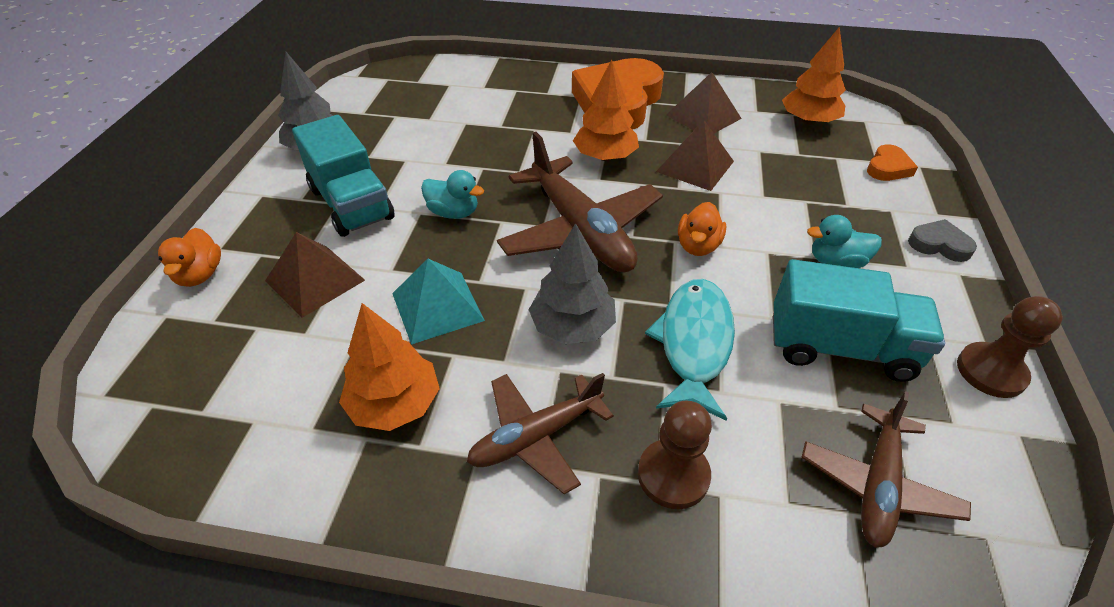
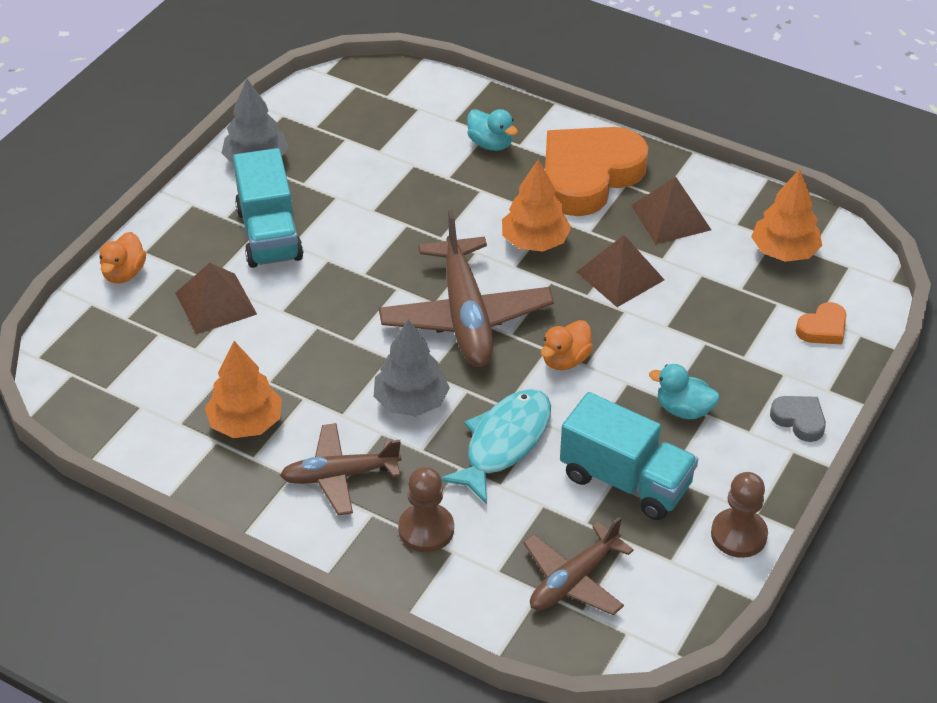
camera: 20 degrees right, 0 degrees up
turquoise pyramid [392,259,485,344] -> none
turquoise duck [421,170,484,219] -> turquoise duck moved to [467,109,518,151]

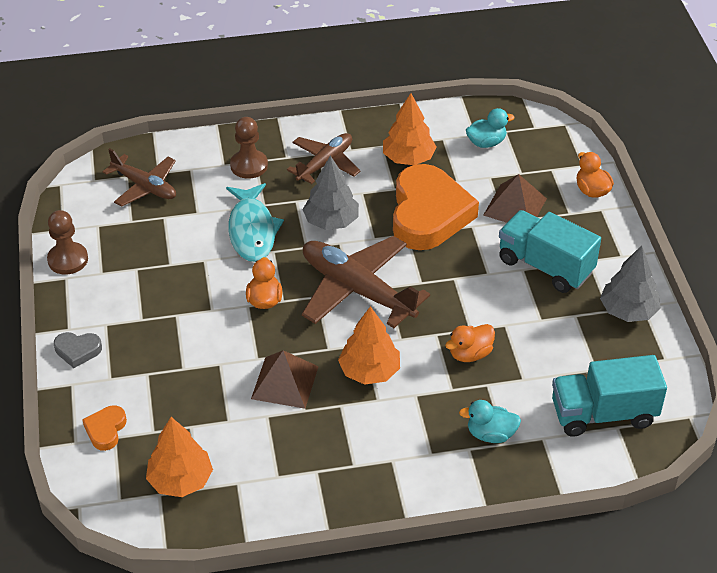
camera: 140 degrees right, 0 degrees up
brown plane [523,516,634,615] -> brown plane turned 120 degrees clockwise [103,148,176,207]
orange heart [545,127,648,216] -> orange heart moved to [393,164,479,250]
turquoise truck [560,392,698,520] -> turquoise truck moved to [552,355,667,437]
brown pyramid [631,177,711,244] -> none
turquoise duck [649,364,719,419] -> turquoise duck moved to [466,108,515,148]
none -> orange duck [445,324,495,362]

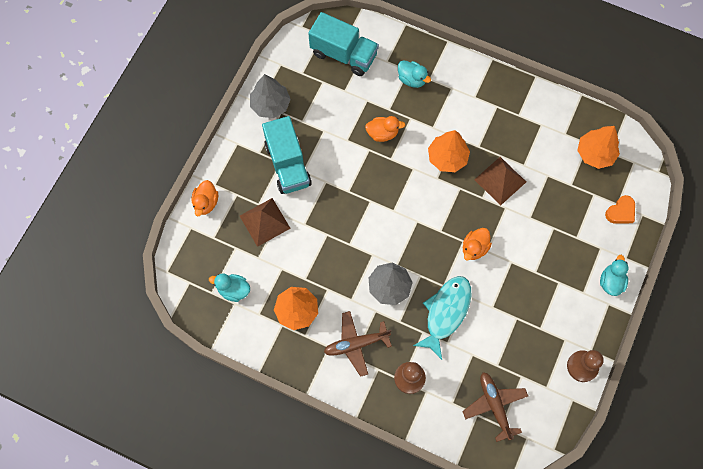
camera: 145 degrees left, 25 degrees up
grey heart [54,332,102,368] -> turquoise duck [600,255,629,296]
brown plane [302,236,430,328] -> none
orange heart [393,164,479,250] -> none

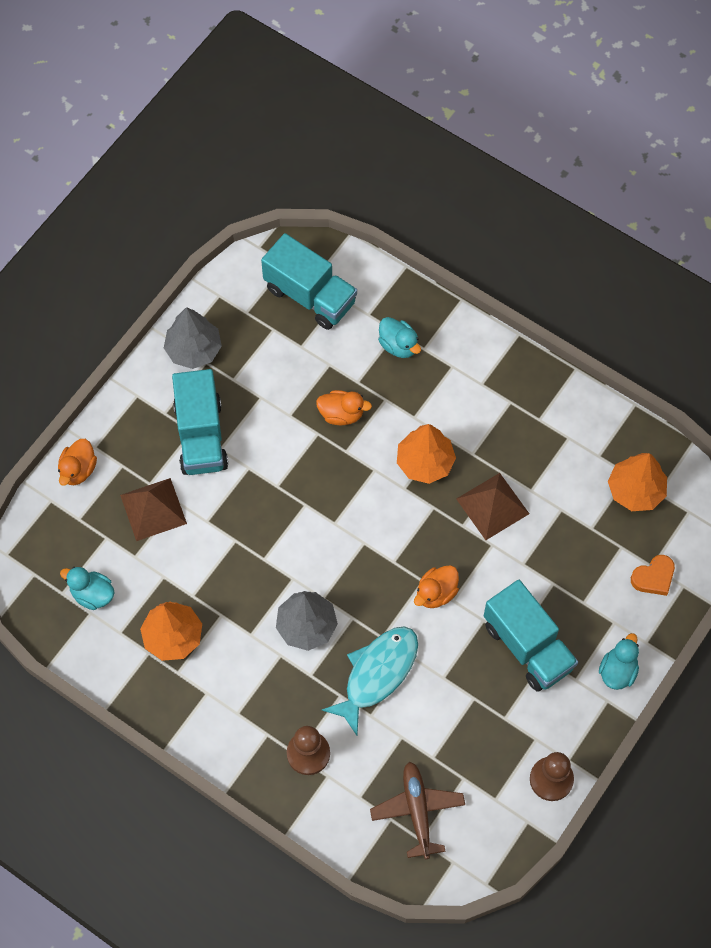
camera: 10 degrees right, 5 degrees down
brown plane [324,311,392,377] -> none
none -> turquoise truck [484,580,578,692]

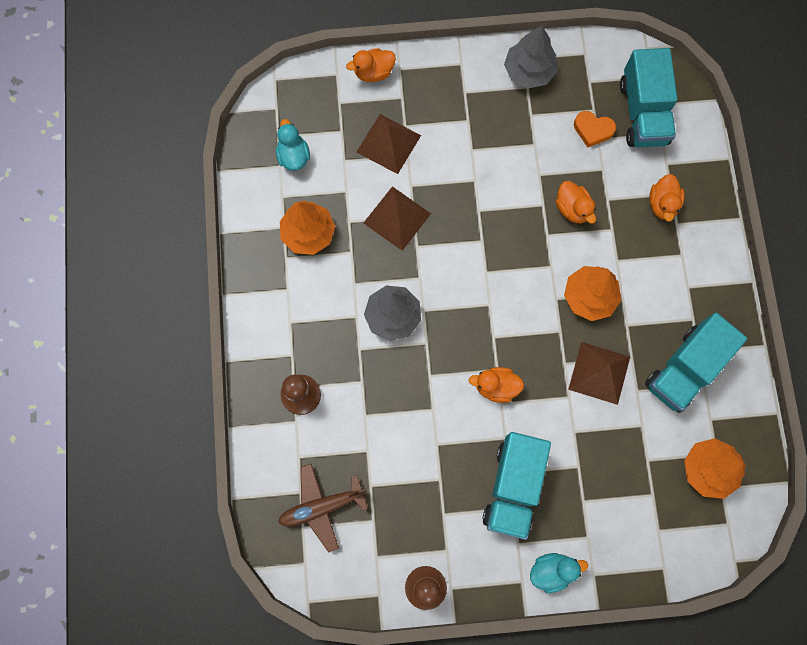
camera: 50 degrees right, 10 degrees up
turquoise truck [172,369,228,475] -> turquoise truck moved to [645,313,747,413]
turquoise fish [322,626,418,736] -> none
brown plane [370,762,465,859] -> brown plane turned 150 degrees counterclockwise [278,464,368,553]
turquoise duck [378,317,421,358] -> orange duck [649,174,685,222]
orange heart [631,555,675,596] -> orange heart moved to [574,111,616,147]
none -> brown pyramid [364,186,431,251]

